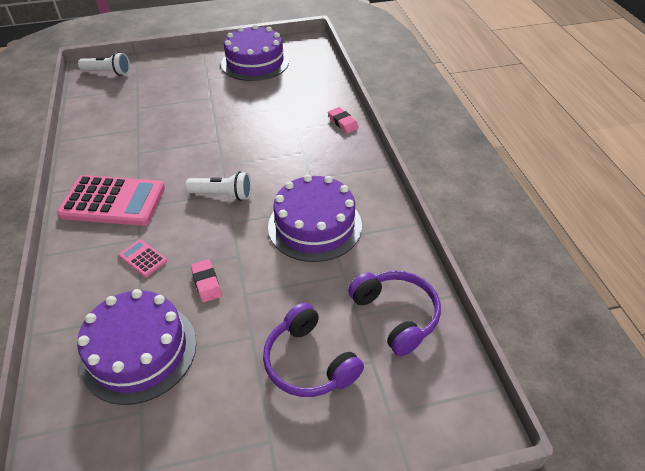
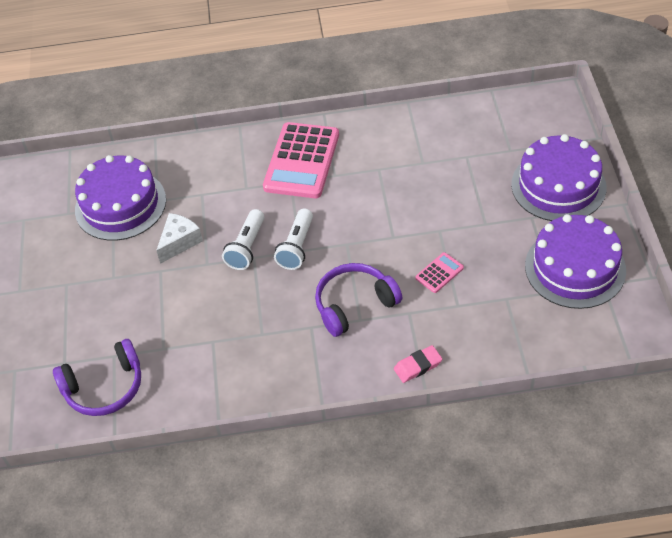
camera: 100 degrees right, 5 degrees up
white flashlight [78,52,130,76] -> white flashlight moved to [222,209,264,270]
pink calculator [119,239,167,277] -> pink calculator moved to [415,252,464,293]
pink eraser [191,259,222,303] -> white cheese [156,213,203,264]
purple headphones [263,303,364,397] -> purple headphones moved to [315,263,402,337]
purple cake [268,174,362,262] -> purple cake moved to [511,134,607,221]

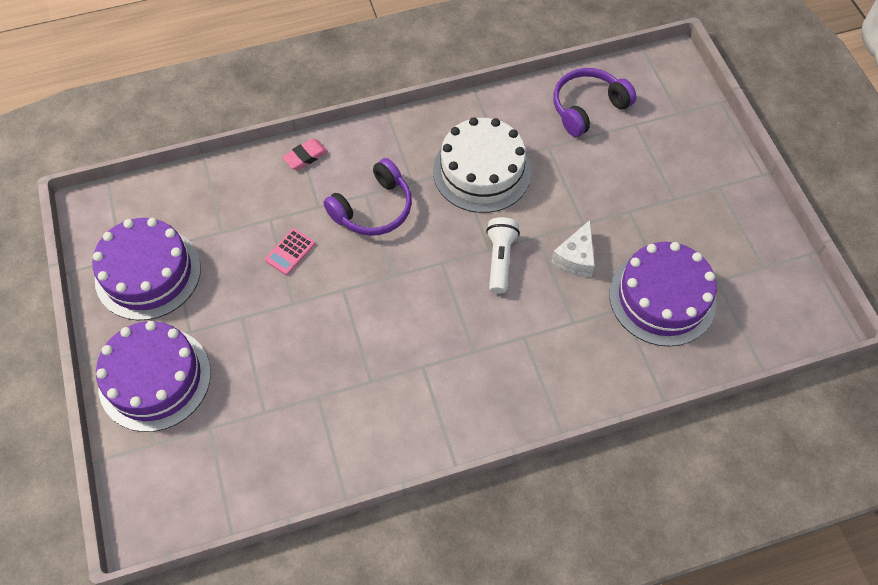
camera: 165 degrees right, 10 degrees up
pink calculator [263,122,339,198] -> none
white flashlight [274,209,313,270] -> none
none -> white cake [433,117,531,213]

